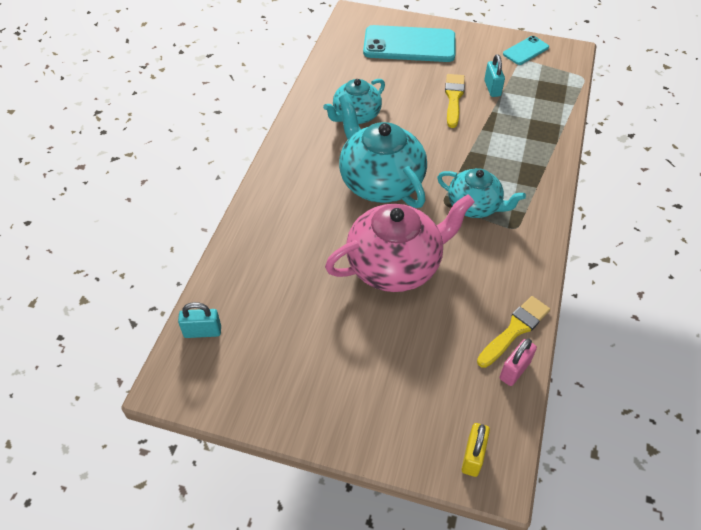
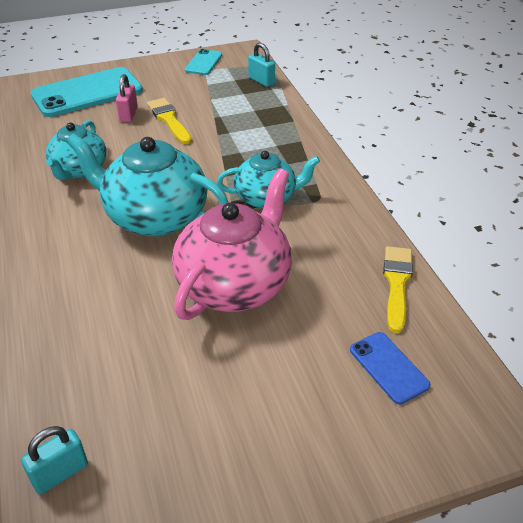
camera: 35 degrees left, 10 degrees down
yellow padlock [462,423,490,477] -> none
turquoise padlock [484,54,505,97] -> turquoise padlock moved to [248,43,275,87]
pink padlock [500,338,537,386] -> pink padlock moved to [116,74,138,122]
none -> blue phone [350,332,431,404]

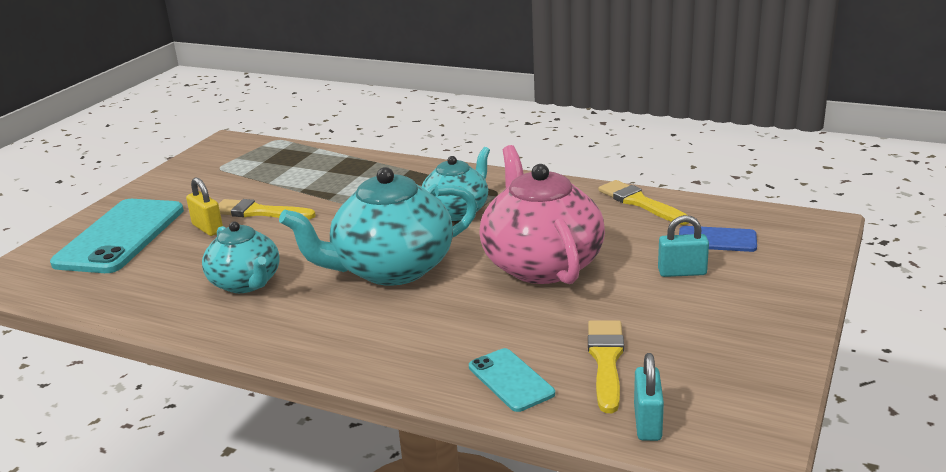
camera: 45 degrees left, 15 degrees down
pink padlock [116,74,138,122] -> yellow padlock [186,177,223,236]
turquoise phone [185,49,222,75] -> turquoise phone moved to [469,348,555,412]
turquoise padlock [248,43,275,87] -> turquoise padlock moved to [658,215,709,277]
none -> yellow brush [588,320,624,413]

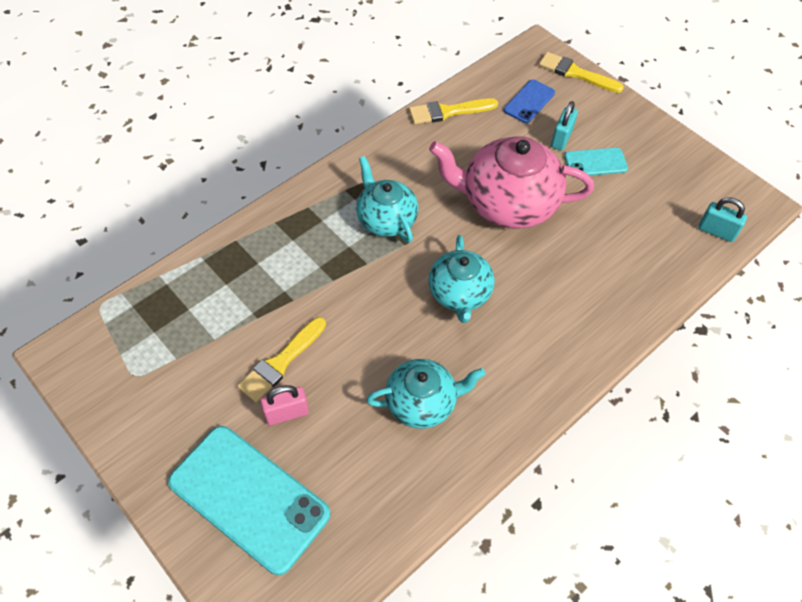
camera: 70 degrees left, 30 degrees up
yellow padlock [186,177,223,236] -> pink padlock [260,385,309,425]
turquoise teapot [279,167,478,286] -> turquoise teapot [428,235,495,323], size x0.62
turquoise phone [469,348,555,412] -> turquoise phone moved to [564,148,628,177]
yellow brush [588,320,624,413] -> yellow brush moved to [539,52,624,93]

